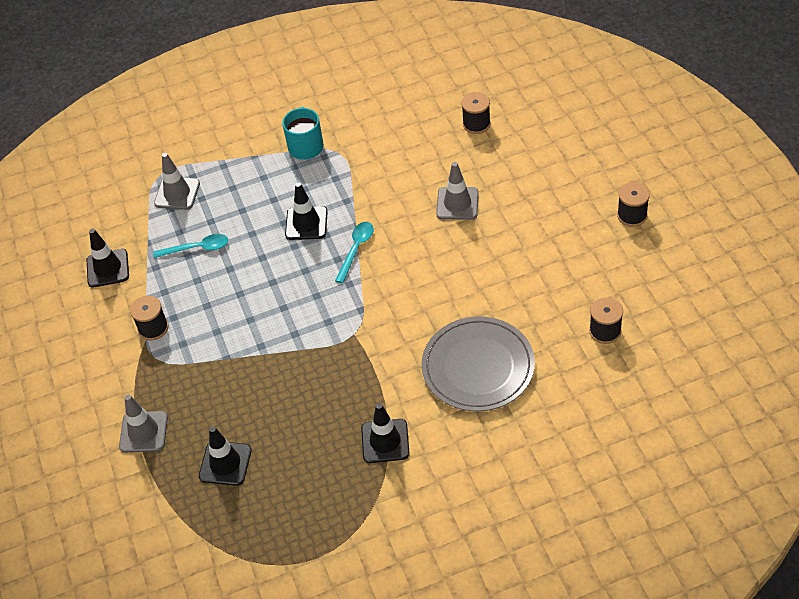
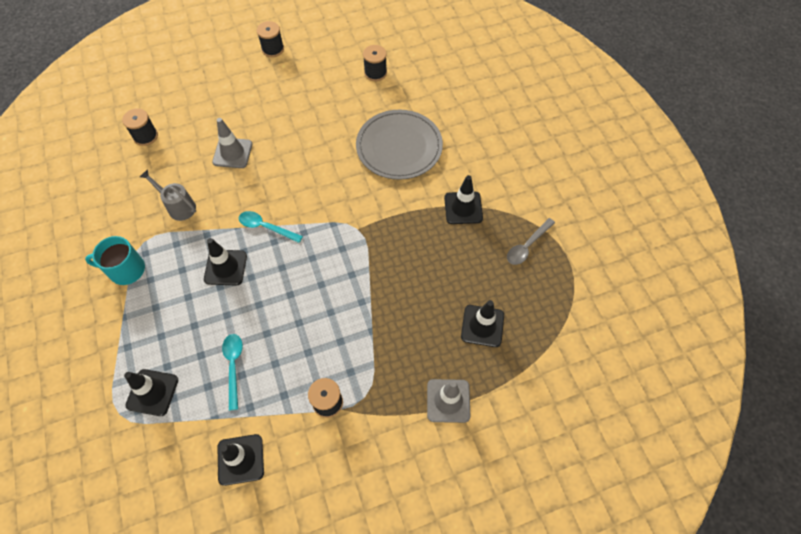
camera: 95 degrees left, 10 degrees up
grey traffic cone [154,153,200,210] -> black traffic cone [124,369,178,416]
none -> grey watering can [140,169,196,221]
none -> grey spoon [507,218,555,265]

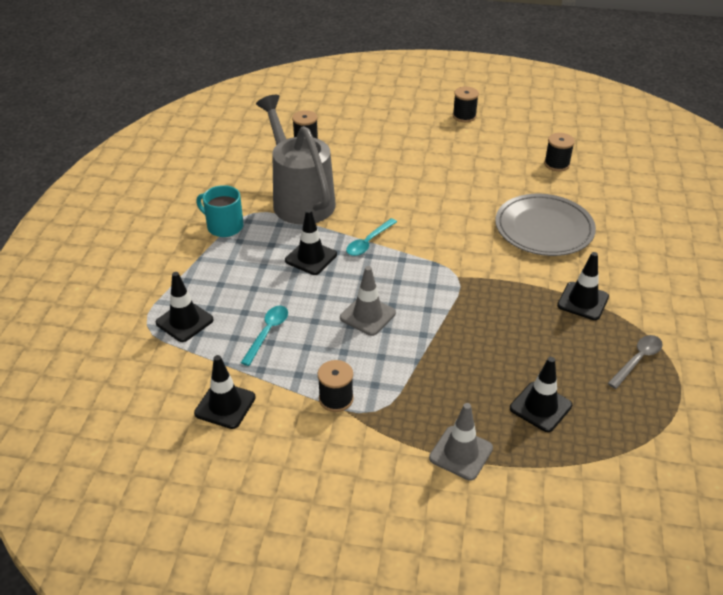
camera: 30 degrees right, 20 degrees down
grey watering can [140,169,196,221] -> grey watering can [256,95,336,225], size x2.20
grey traffic cone [212,118,252,168] -> grey traffic cone moved to [340,266,396,336]
turquoise spoon [239,211,303,243] -> turquoise spoon turned 105 degrees counterclockwise [346,218,397,256]
grey spoon [507,218,555,265] -> grey spoon turned 150 degrees clockwise [608,335,663,389]

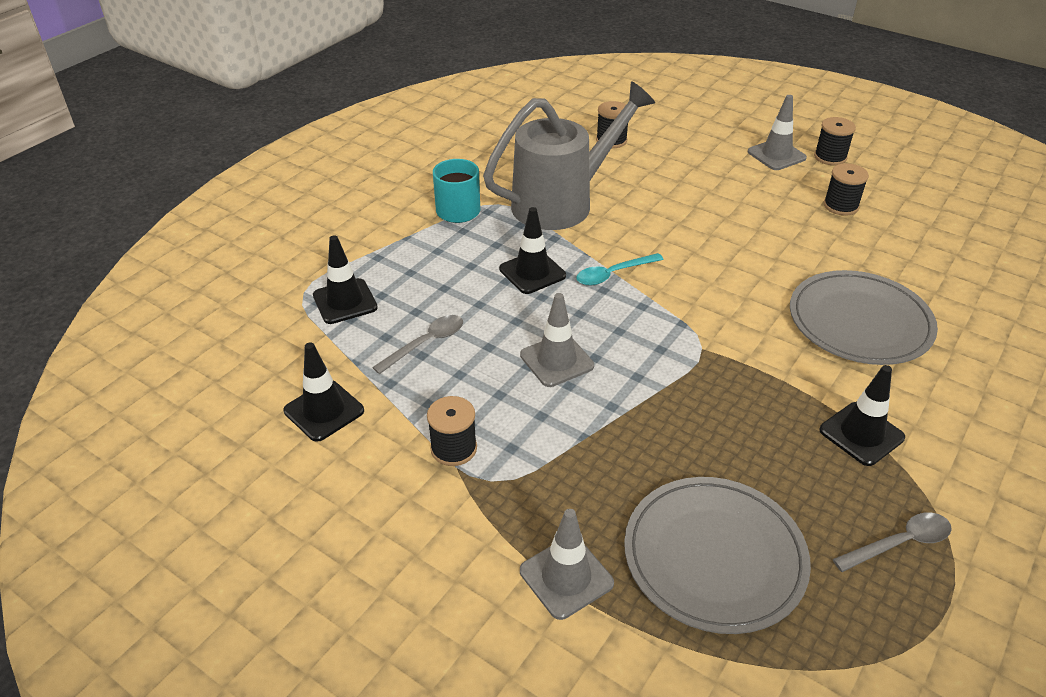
camera: 25 degrees right, 0 degrees up
turquoise spoon [241,306,288,366] -> grey spoon [372,315,463,374]
grey watering can [256,95,336,225] -> grey watering can turned 60 degrees clockwise [483,81,655,230]
black traffic cone [510,357,572,432] -> grey plate [624,477,811,634]
black spool [544,133,575,171] -> black spool moved to [824,163,869,216]
none -> grey traffic cone [748,95,807,170]

